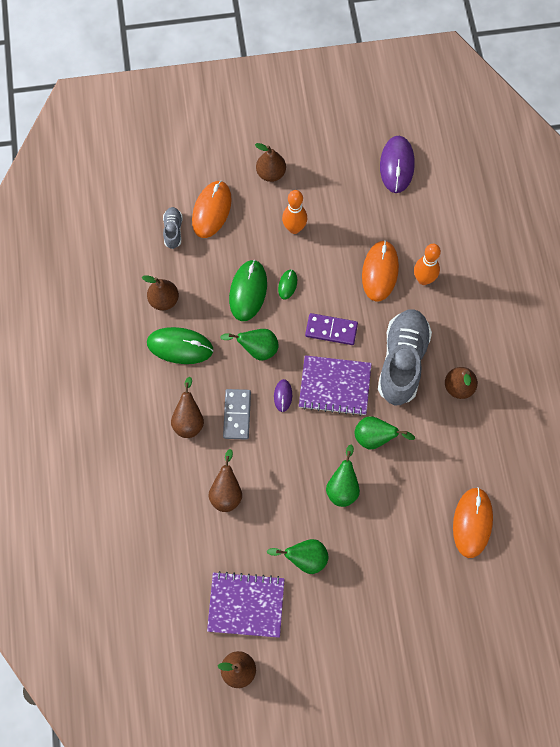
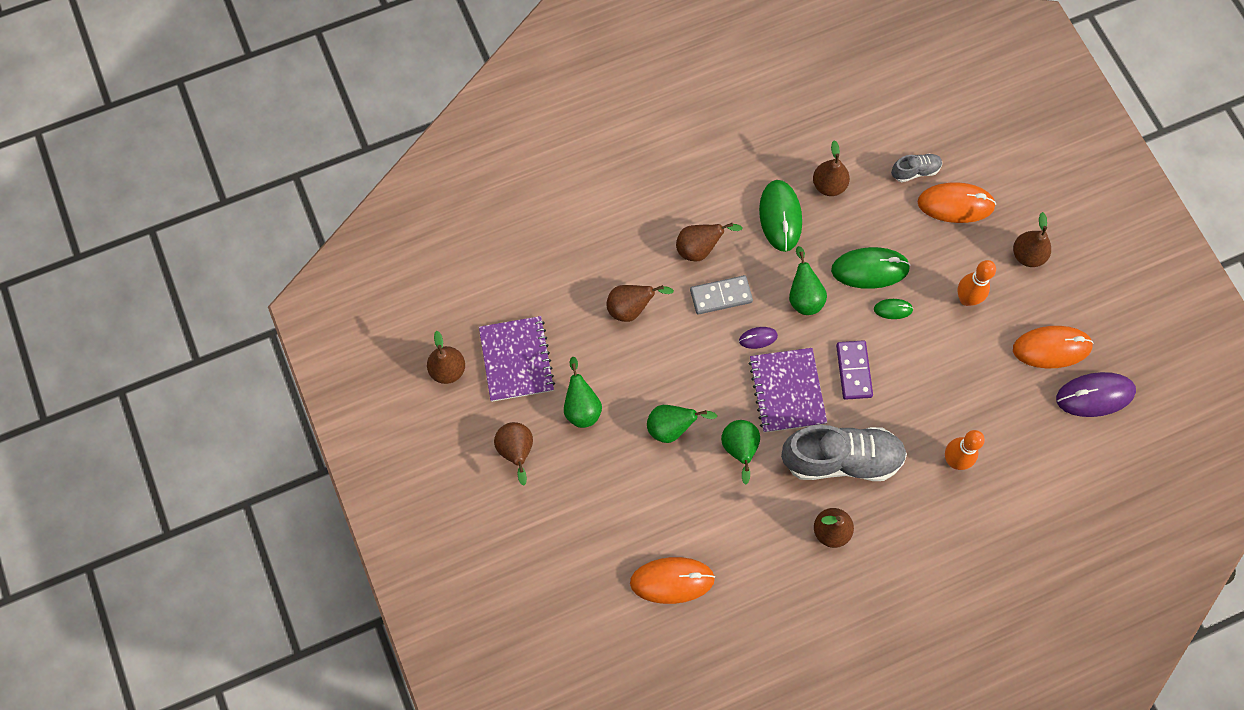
camera: 75 degrees right, 0 degrees up
orange mouse [362,240,399,302] -> orange mouse moved to [1013,326,1093,368]
none -> brown pear [494,422,533,486]

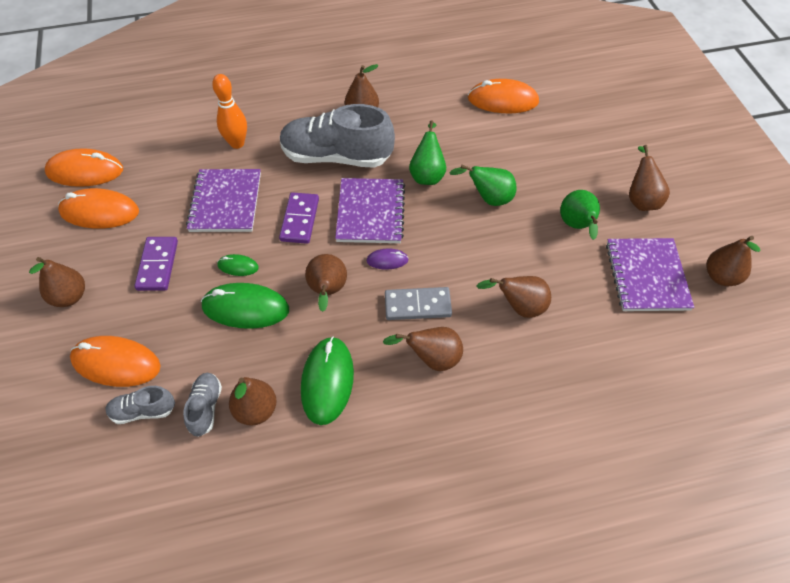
camera: 170 degrees left, 15 degrees down
green pear [789,246,827,315] -> brown pear [305,254,347,312]
orange bowling pin [957,260,996,306] -> purple domino [134,237,178,291]
purple mouse [1056,372,1136,417] -> orange mouse [45,148,123,187]
none -> grey shoe [183,372,222,437]
none -> purple notebook [186,169,261,232]

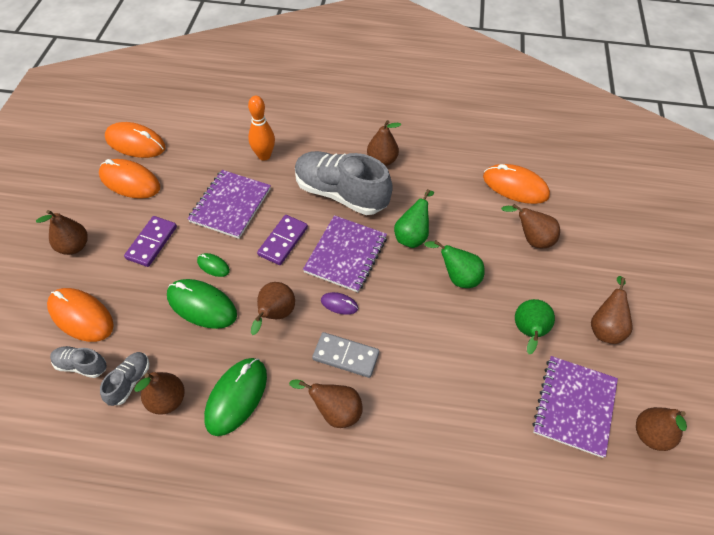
camera: 20 degrees right, 0 degrees up
brown pear [477,276,551,318] -> brown pear moved to [501,204,560,248]

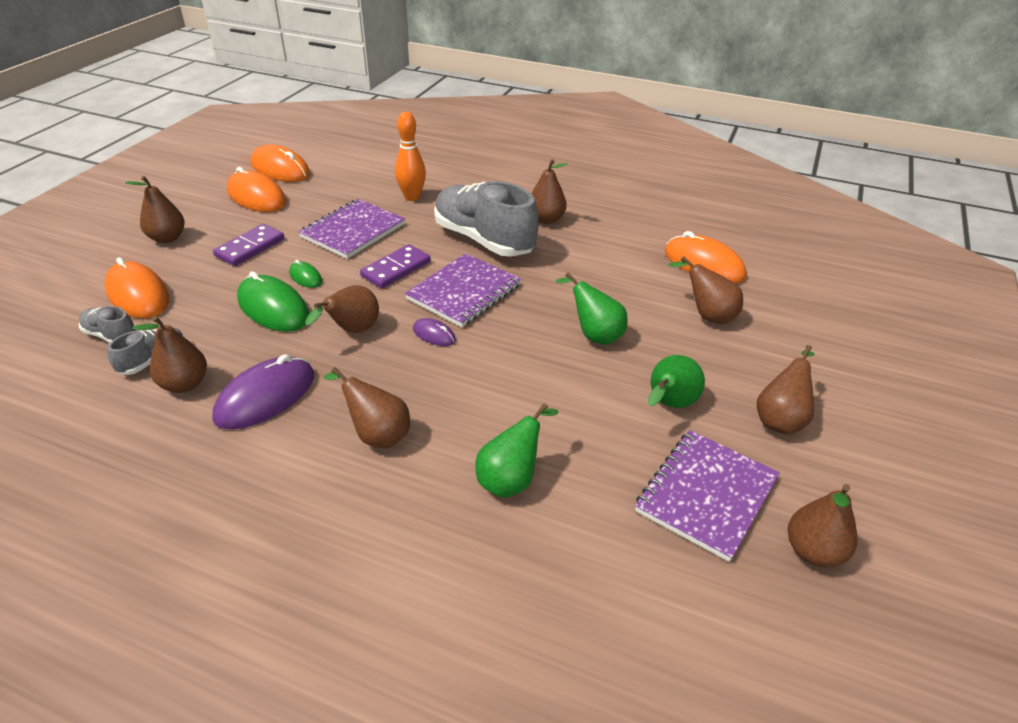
camera: 15 degrees right, 15 degrees down
green mouse [204,358,267,436] -> purple mouse [212,354,314,430]
grey domino [312,332,379,378] -> none
green pear [394,189,434,248] -> green pear moved to [476,403,559,498]

